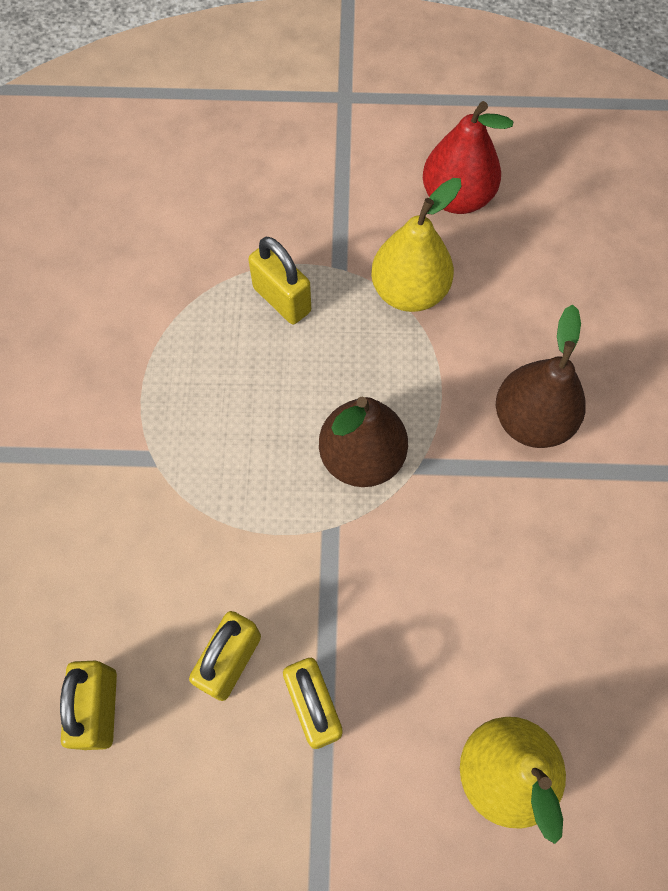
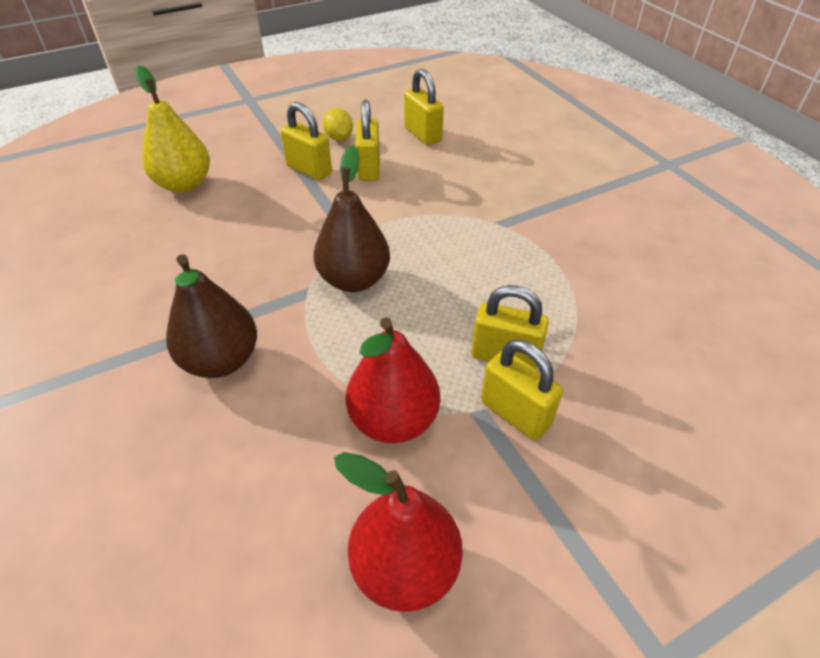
camera: 150 degrees right, 20 degrees down
yellow pear [371,178,461,312] -> red pear [346,318,440,443]
none -> yellow lemon [323,108,353,141]
none -> yellow padlock [481,340,563,440]

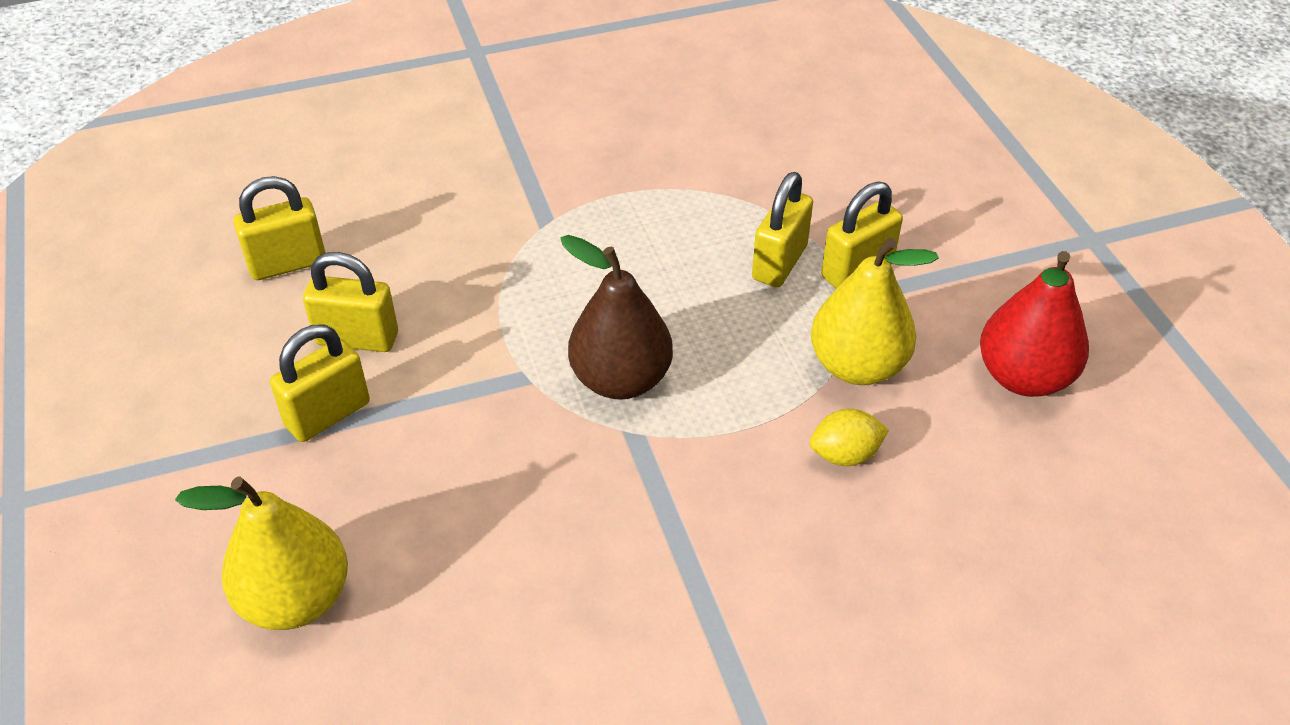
camera: 80 degrees left, 0 degrees up
brown pear [166,255,257,378] -> none
yellow lemon [323,108,353,141] -> yellow lemon moved to [810,409,889,466]
red pear [346,318,440,443] -> yellow pear [811,238,939,385]

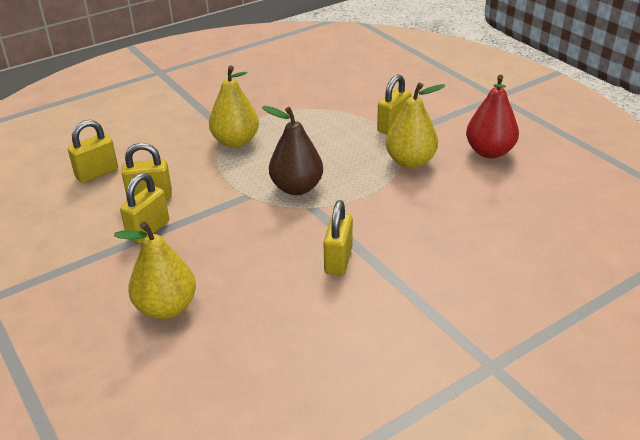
camera: 15 degrees left, 10 degrees down
yellow padlock [752,172,813,287] -> yellow padlock moved to [324,200,353,276]
yellow lemon [810,409,889,466] -> none
none -> yellow pear [209,66,259,148]

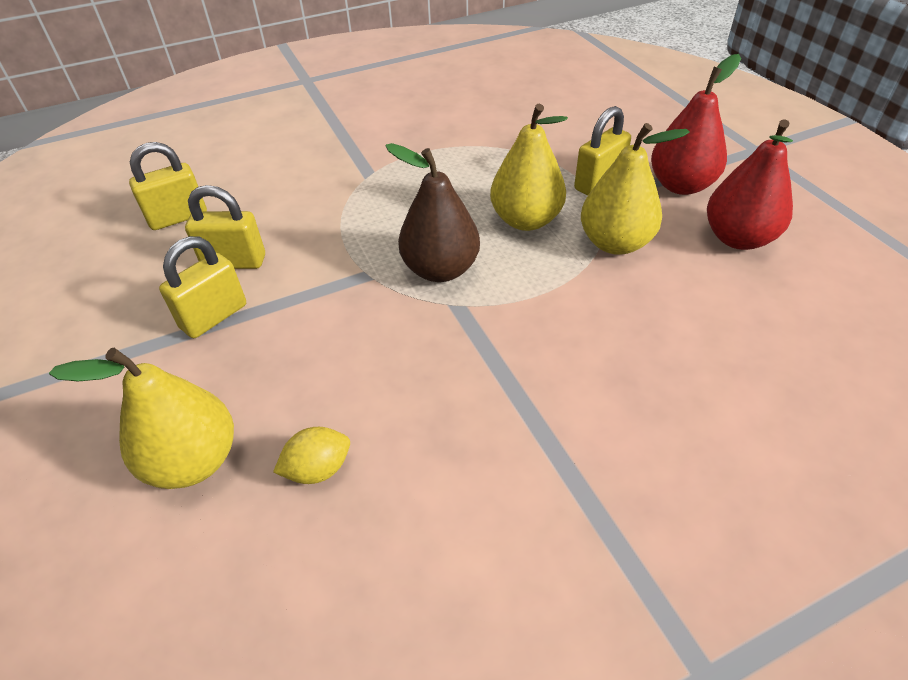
camera: 10 degrees right, 10 degrees up
yellow pear [209,66,259,148] -> yellow pear moved to [490,104,568,231]
yellow padlock [324,200,353,276] -> none
none -> yellow lemon [273,427,350,484]
none -> red pear [651,54,741,195]

